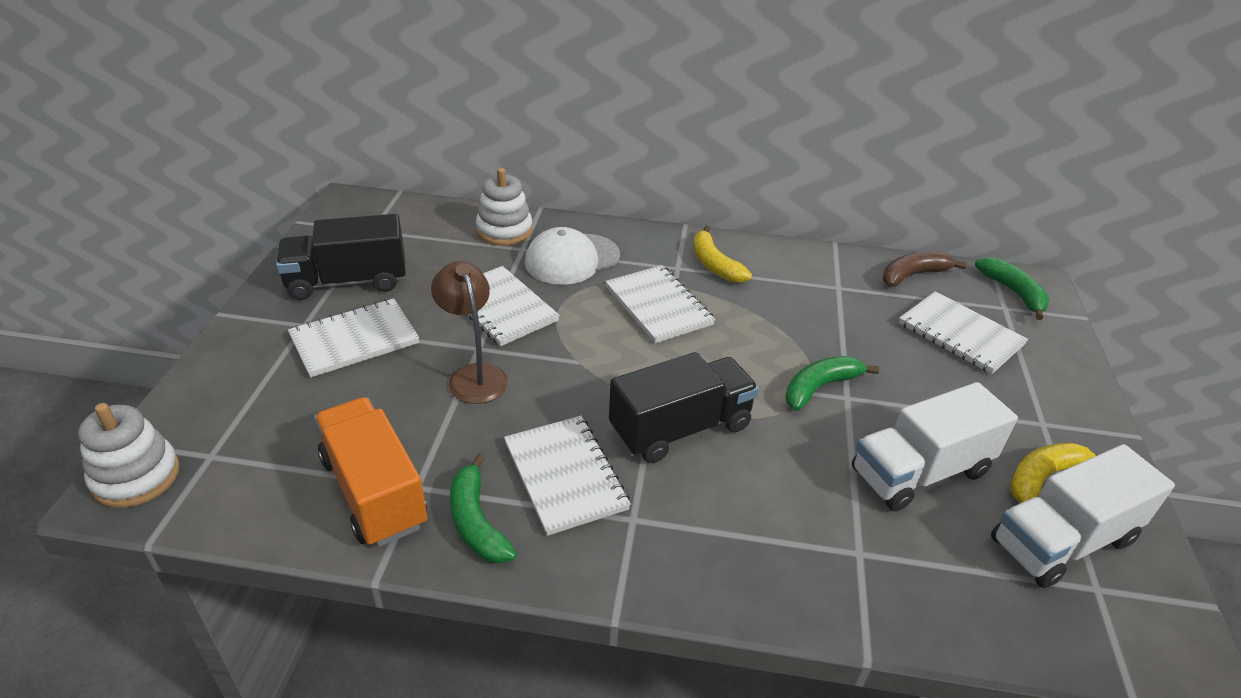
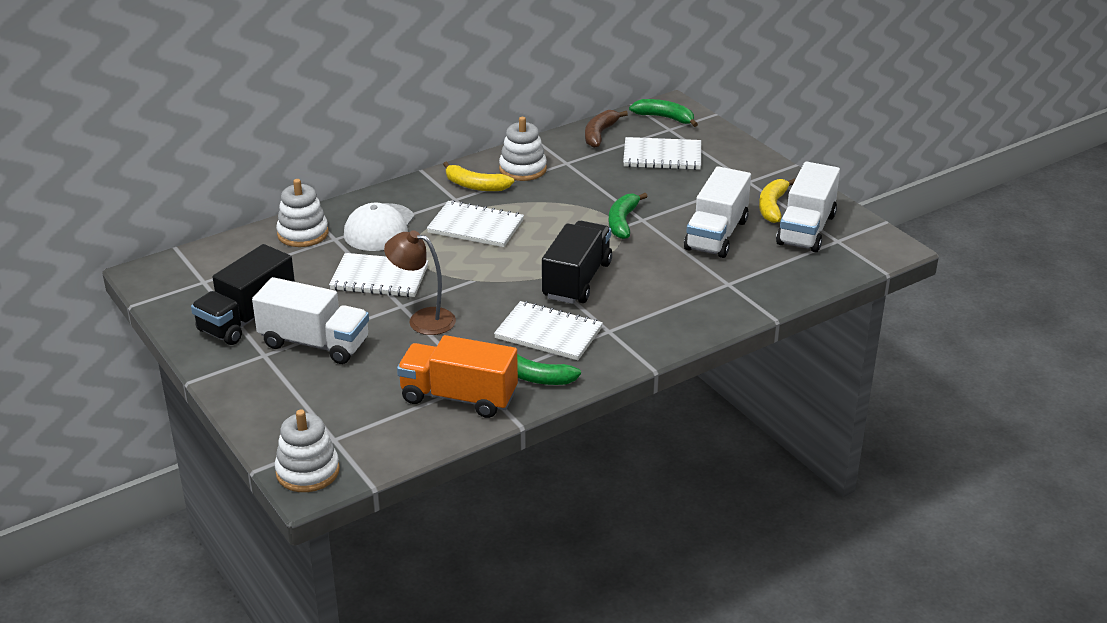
camera: 40 degrees left, 5 degrees down
white notebook [288,298,419,378] -> white truck [252,277,369,364]
none -> white stacking toy [499,117,547,181]

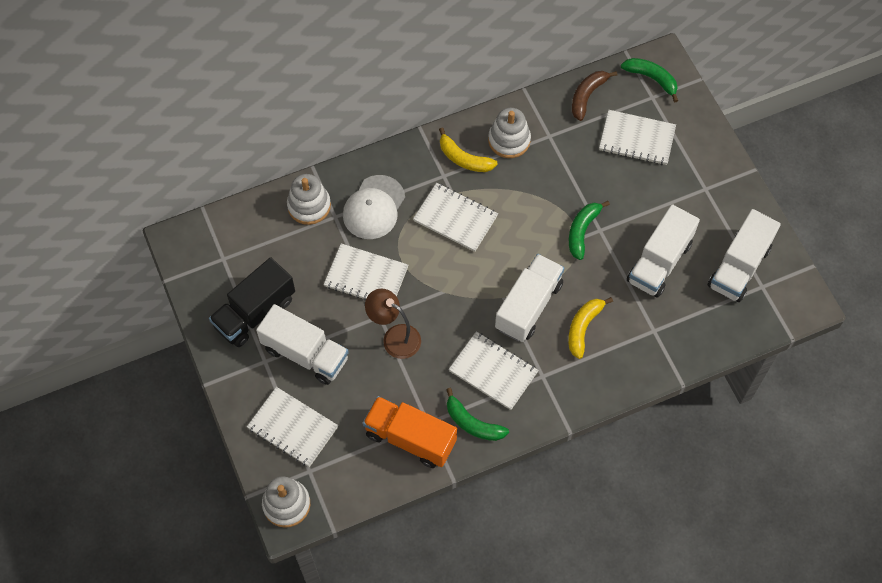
camera: 10 degrees right, 30 degrees up
black truck [542,221,612,304] -> white truck [495,254,564,342]
yellow banana [759,179,796,223] -> yellow banana moved to [568,297,613,359]
none -> white notebook [247,387,338,467]

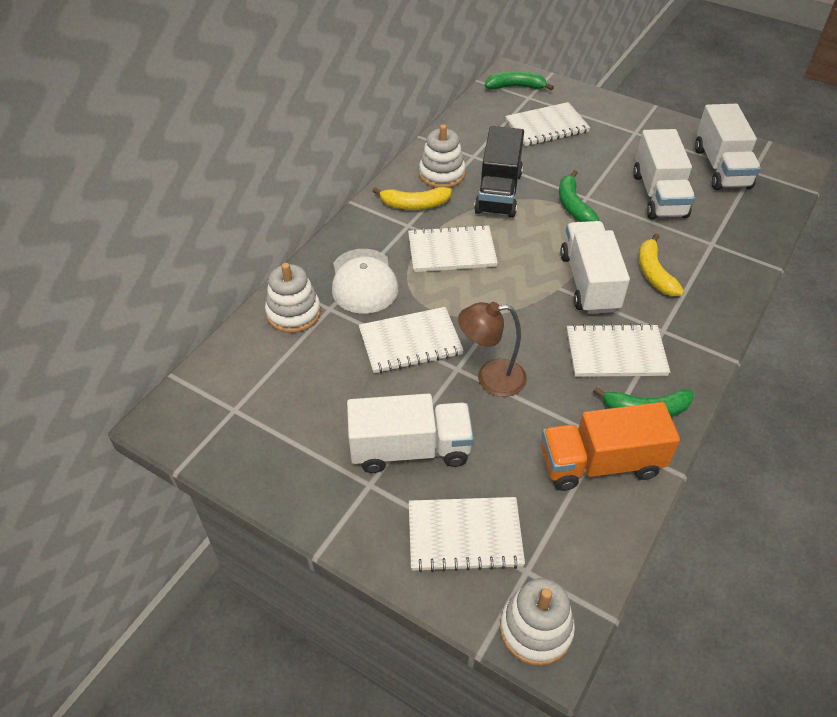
camera: 35 degrees left, 15 degrees down
black truck [209,257,295,347] -> black truck moved to [474,126,524,218]
brown banana [572,71,617,121] -> none

